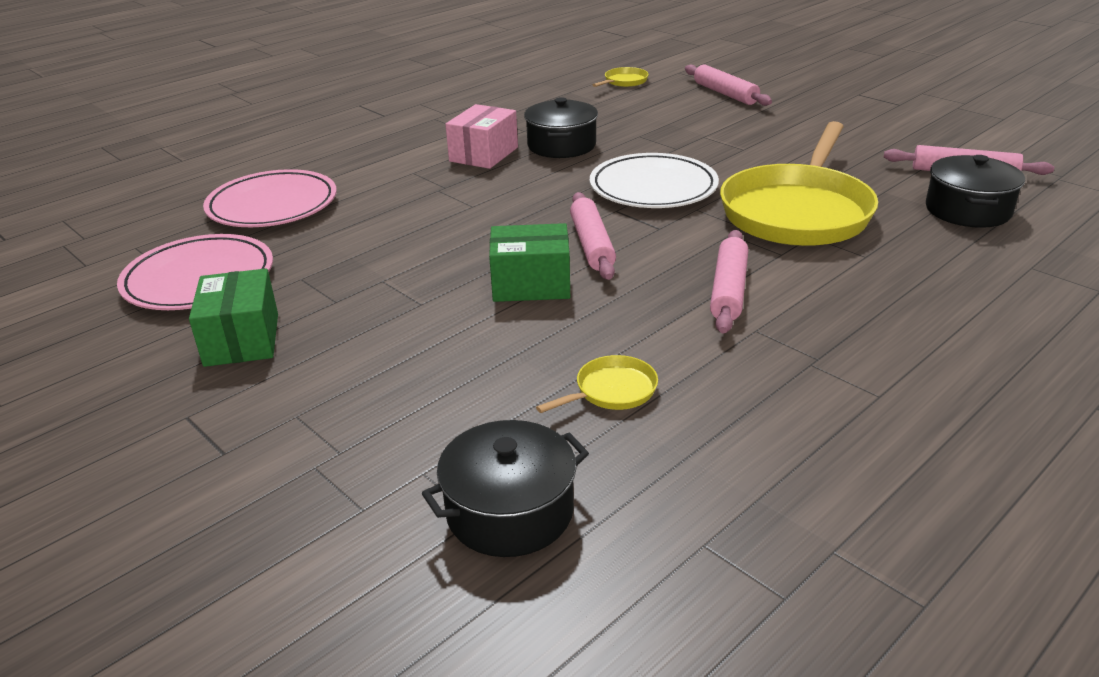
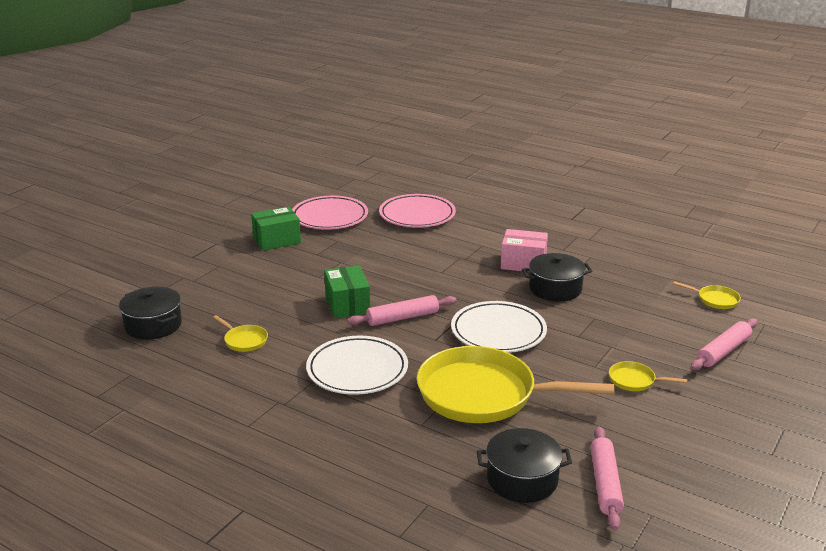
camera: 75 degrees right, 5 degrees down
pink rolling pin [710,230,748,334] -> white plate [306,336,408,395]
none -> yellow pan [609,361,687,391]

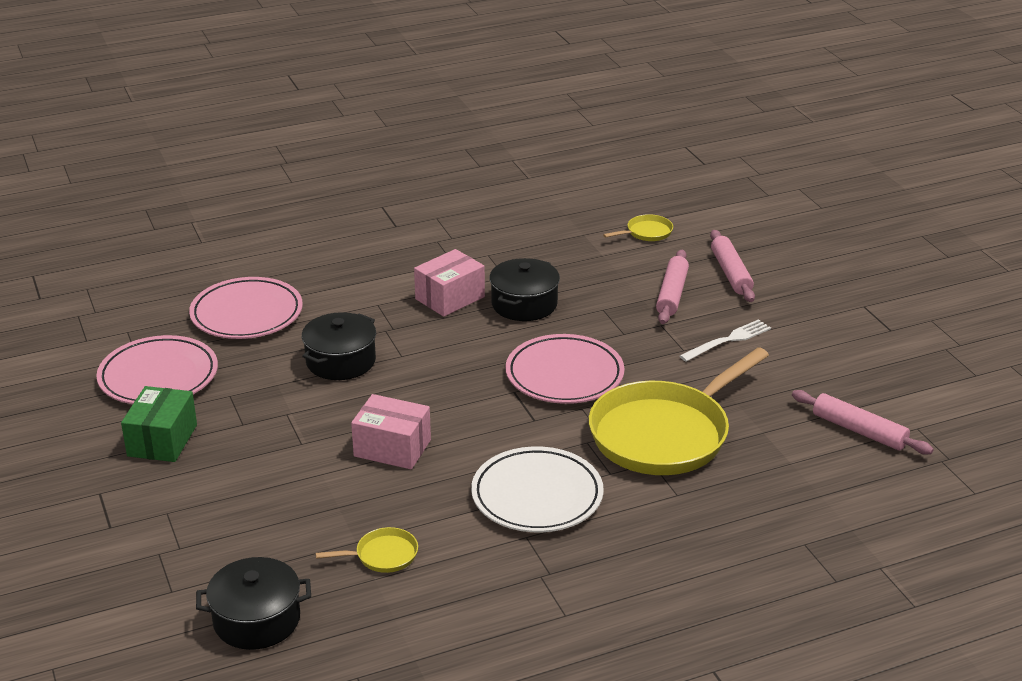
camera: 55 degrees left, 5 degrees up
green box [324,265,370,318] -> pink box [351,394,431,469]
pink rolling pin [347,295,457,326] -> pink rolling pin moved to [656,250,689,324]
white plate [451,301,547,353] -> pink plate [505,334,624,404]
black pot [477,428,572,503] -> black pot moved to [302,312,376,380]
yellow pan [609,361,687,391] -> white fork [680,319,771,362]

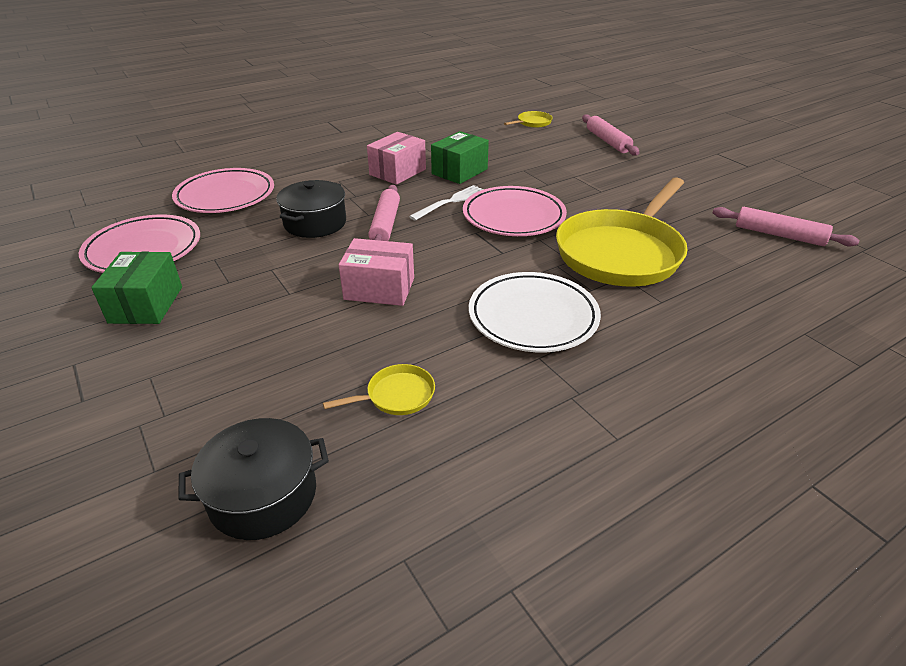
camera: 10 degrees left, 5 degrees up
black pot [489,258,560,321] -> green box [431,131,489,184]
pink rolling pin [656,250,689,324] -> pink rolling pin moved to [368,185,400,241]
white fork [680,319,771,362] -> white fork moved to [409,185,484,221]

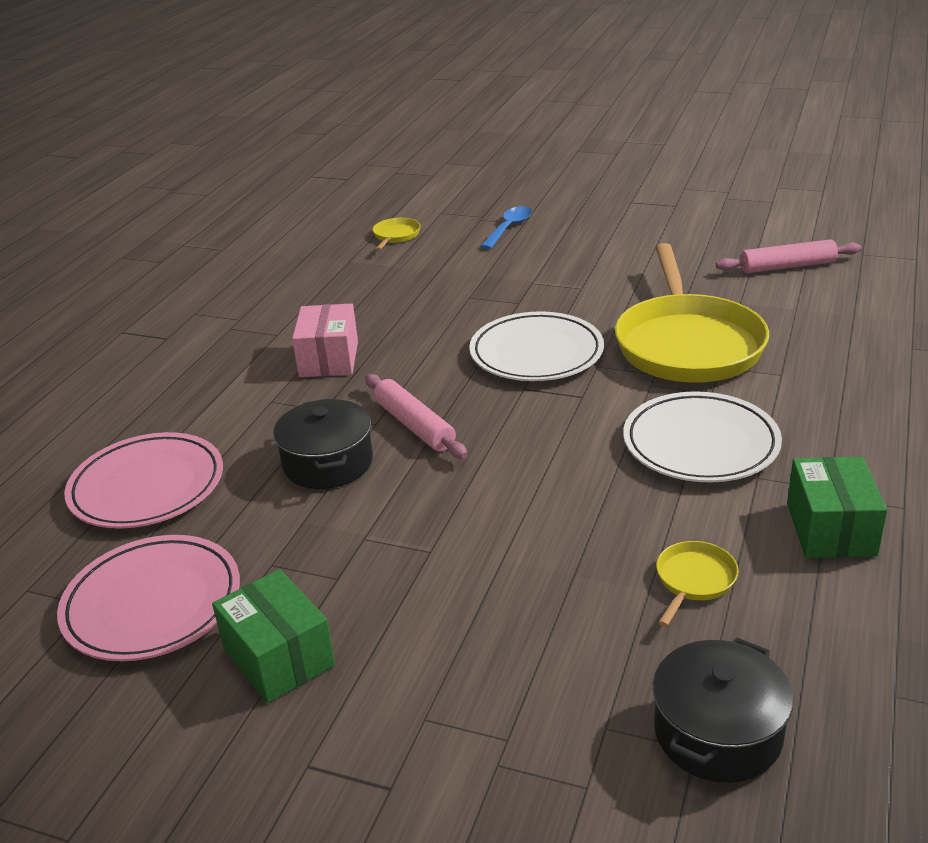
camera: 35 degrees left, 5 degrees down
pink box [339,238,414,306] -> none
white fork [409,185,484,221] -> none
green box [431,131,489,184] -> green box moved to [787,457,887,558]
pink plate [463,186,567,236] -> white plate [469,311,604,381]
pink rolling pin [582,114,640,156] -> blue spoon [481,206,532,249]

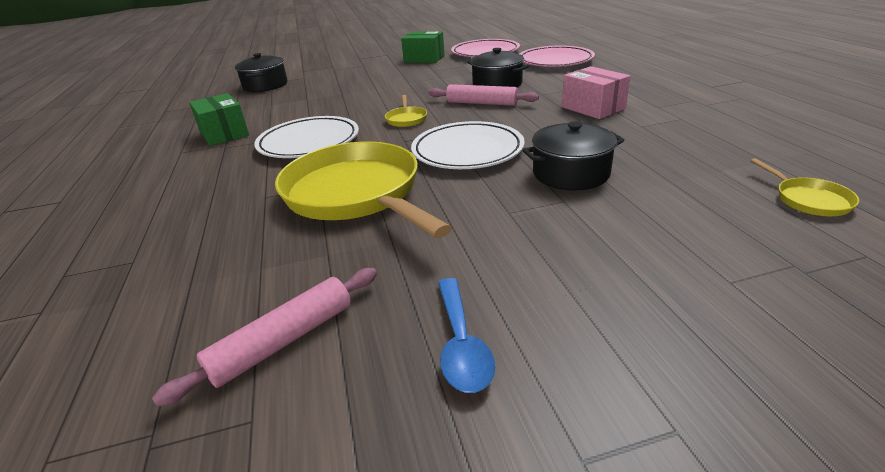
camera: 145 degrees right, 0 degrees up
blue spoon [481,206,532,249] -> blue spoon moved to [438,278,495,393]
yellow pan [656,541,739,627] -> yellow pan moved to [385,95,427,127]
none -> black pot [522,122,624,190]

